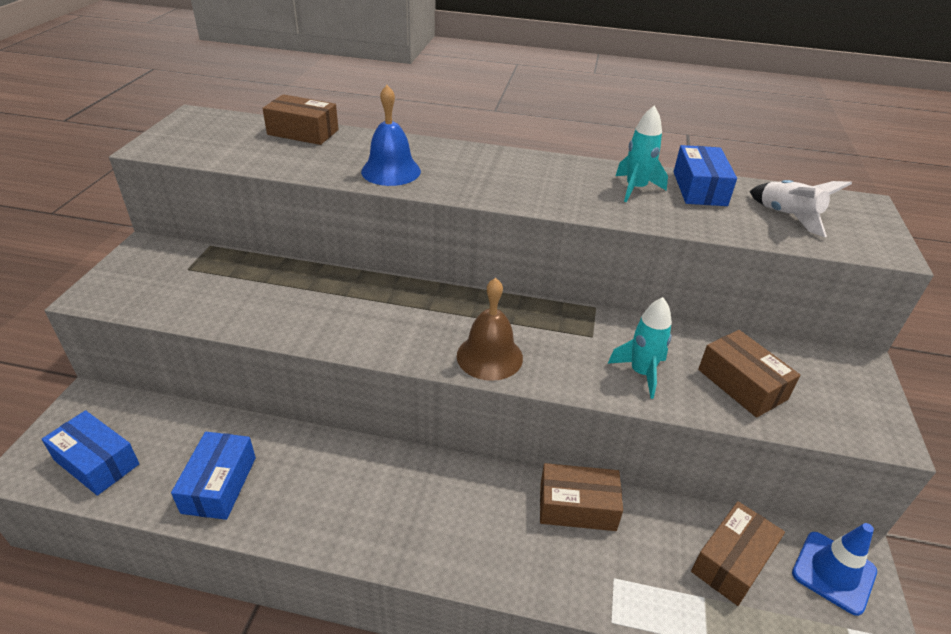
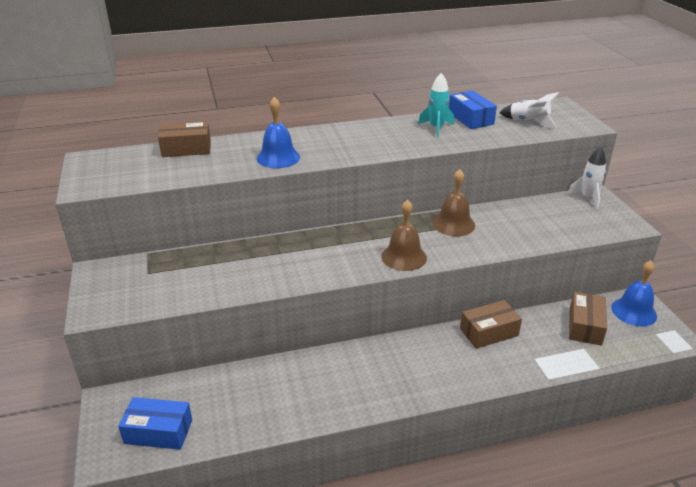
camera: 25 degrees left, 5 degrees down
blue box [171,432,256,520] -> none
turquoise rocket [608,297,672,399] -> none
brown box [698,330,801,418] -> none
blue traffic cone [792,523,877,616] -> blue bell [611,261,657,326]
none -> brown bell [433,169,475,236]
none -> white rocket [567,147,606,209]

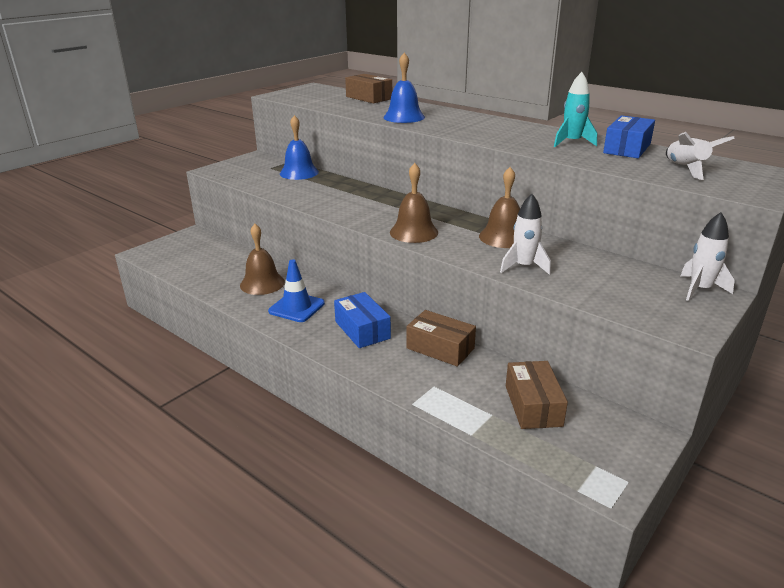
camera: 55 degrees right, 5 degrees down
blue box [118,397,192,450] -> blue box moved to [334,292,391,348]
brown box [569,292,607,346] -> brown box turned 75 degrees counterclockwise [506,361,568,429]
blue bell [611,261,657,326] -> blue bell moved to [280,115,319,180]
none -> brown bell [240,224,285,295]
none -> blue traffic cone [268,259,325,322]
none -> white rocket [500,194,551,275]

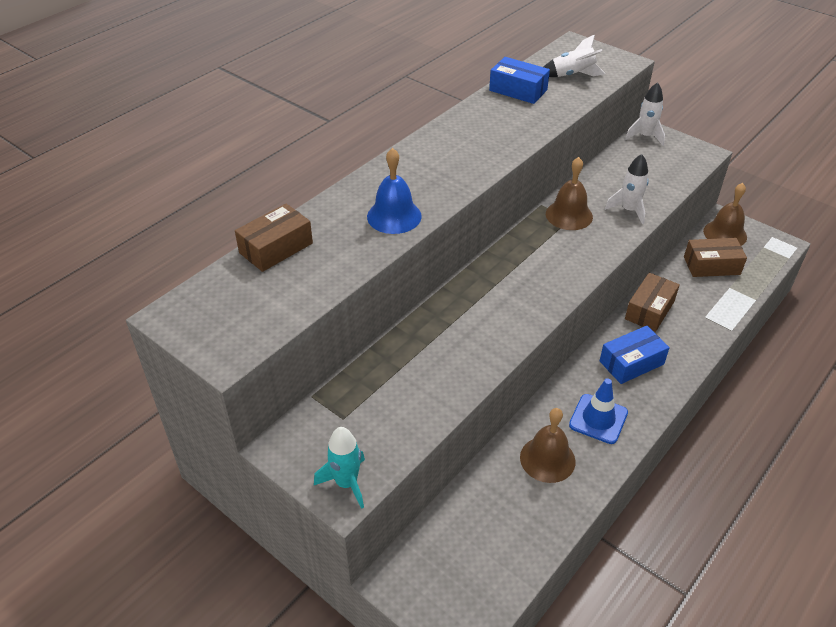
camera: 90 degrees left, 15 degrees up
blue bell [280,115,319,180] -> none
brown bell [390,163,438,243] -> brown bell moved to [703,183,747,246]
turquoise rocket [554,72,597,147] -> turquoise rocket moved to [314,427,365,509]

